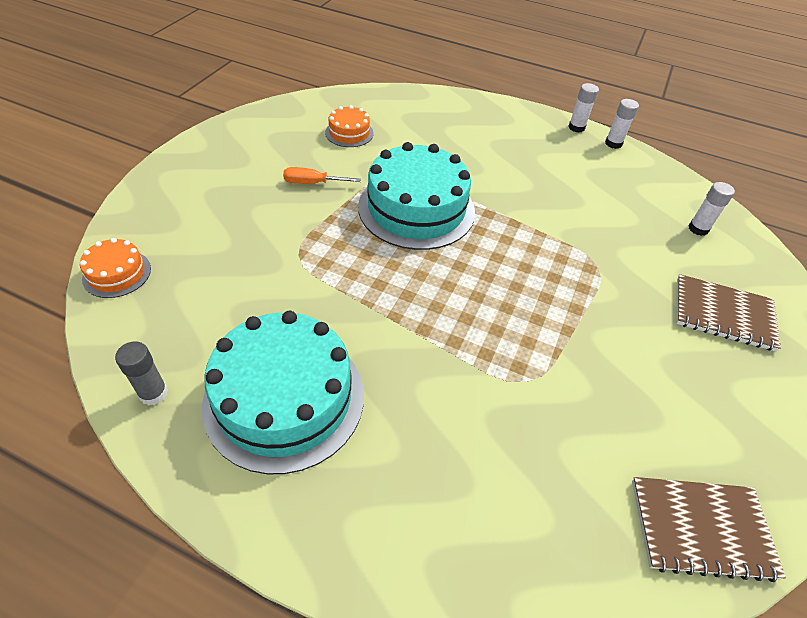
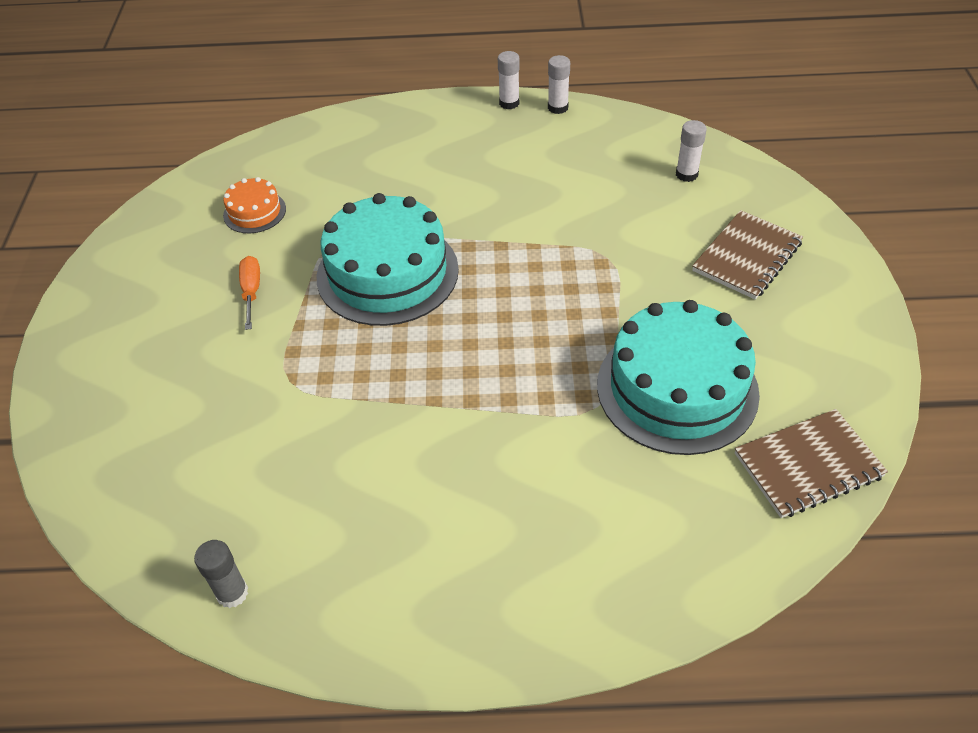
camera: 20 degrees left, 0 degrees up
orange cake [80,238,151,298] -> none
turquoise cake [202,311,364,474] -> turquoise cake moved to [597,300,760,455]
orange screwdriver [283,167,361,184] -> orange screwdriver turned 105 degrees clockwise [239,256,260,330]
brown notebook [676,274,781,351] -> brown notebook turned 45 degrees counterclockwise [692,210,803,300]

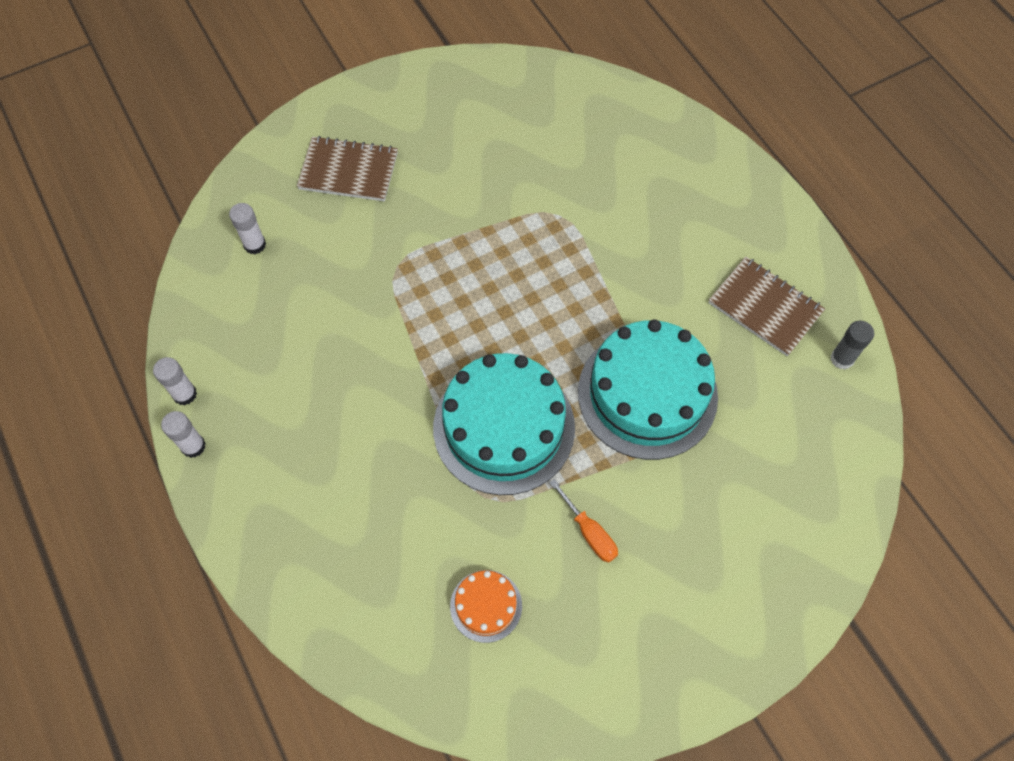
camera: 120 degrees left, 15 degrees up
orange screwdriver [239,256,260,330] -> orange screwdriver turned 90 degrees counterclockwise [550,479,618,563]
turquoise cake [597,300,760,455] -> turquoise cake moved to [578,319,718,460]
brown notebook [735,409,888,518] -> brown notebook moved to [708,257,825,356]

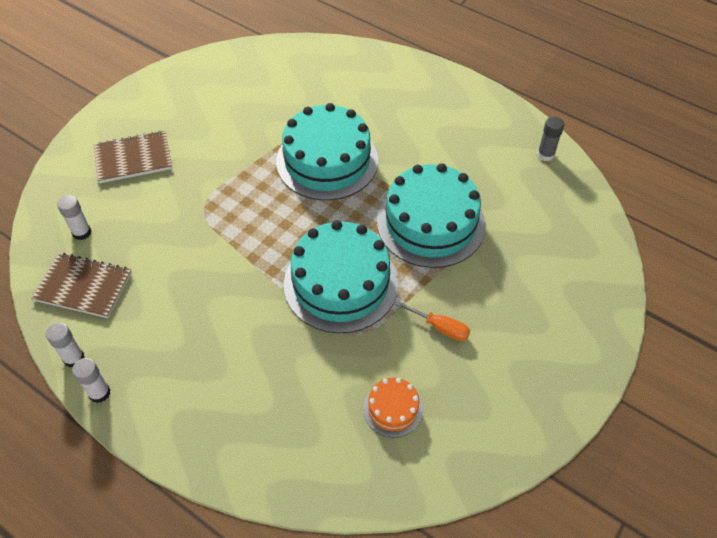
camera: 25 degrees left, 10 degrees down
brown notebook [708,257,825,356] -> brown notebook moved to [31,253,132,318]
none -> turquoise cake [276,103,378,200]

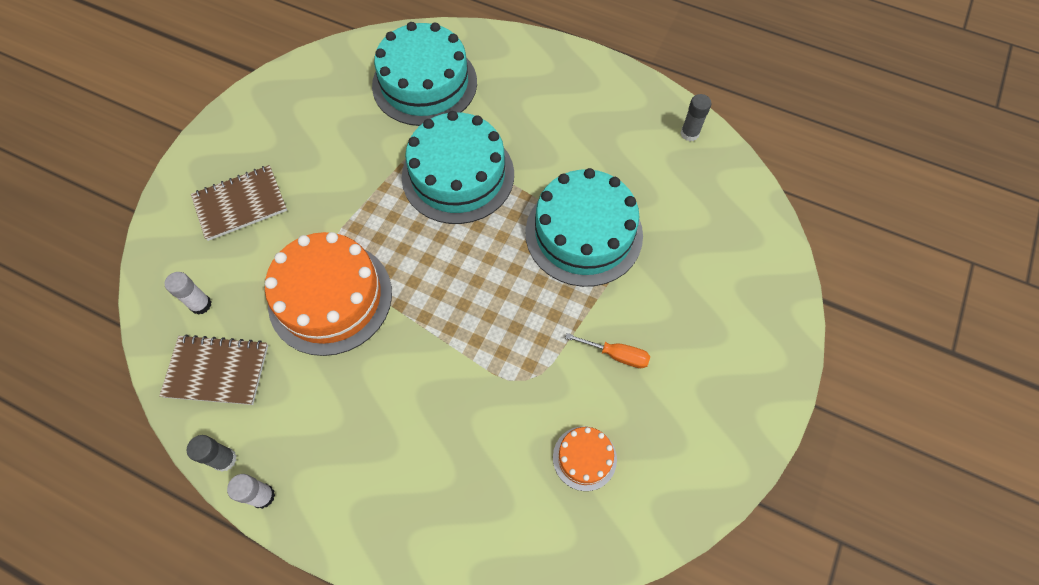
camera: 10 degrees left, 10 degrees up
white glue stick [46,322,85,368] -> grey glue stick [187,435,237,472]
turquoise cake [284,220,398,333] -> turquoise cake moved to [372,22,477,126]
none -> orange cake [265,232,392,356]

